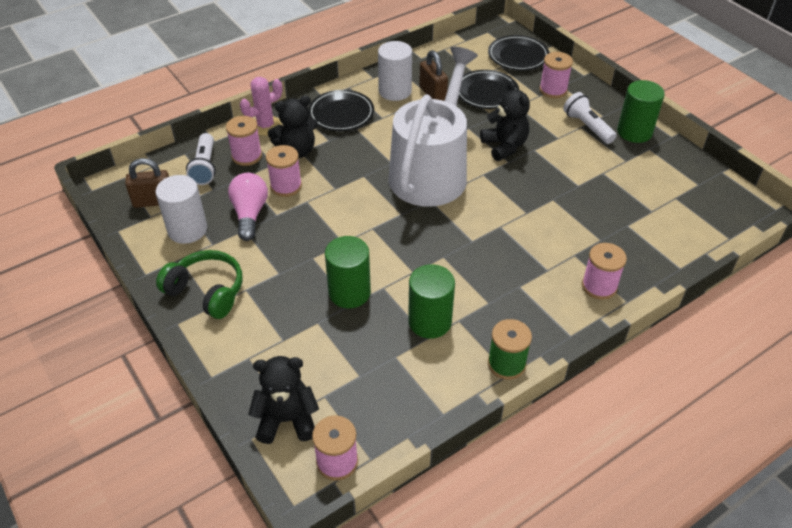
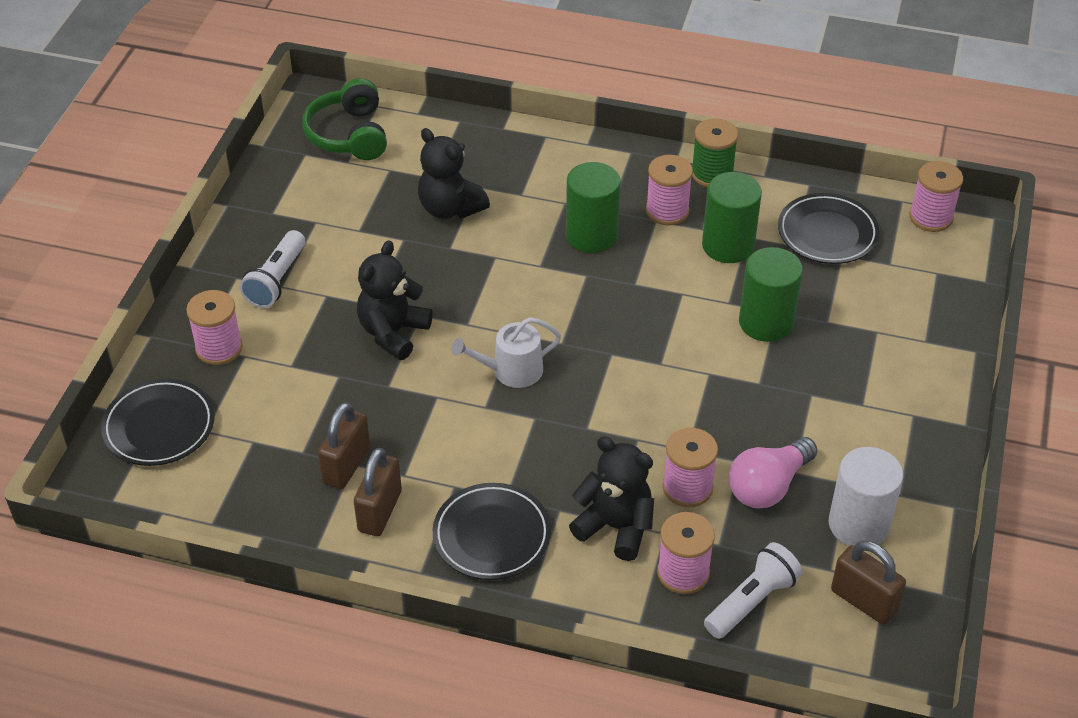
camera: 130 degrees left, 0 degrees up
green headphones [156,250,242,319] -> green headphones moved to [302,78,387,160]
pink cactus [240,77,282,136] -> none
black teddy bear [248,356,319,444] -> black teddy bear moved to [418,128,490,219]
white cylinder [378,41,412,101] -> brown padlock [354,448,402,536]
white watering can [388,47,478,207] -> white watering can [452,317,561,388], size x0.41
black plate [459,70,519,109] -> black plate moved to [778,193,880,264]
pink spool [582,243,627,300] -> pink spool moved to [646,155,693,225]
green cylinder [617,80,665,143] -> green cylinder moved to [566,162,621,253]

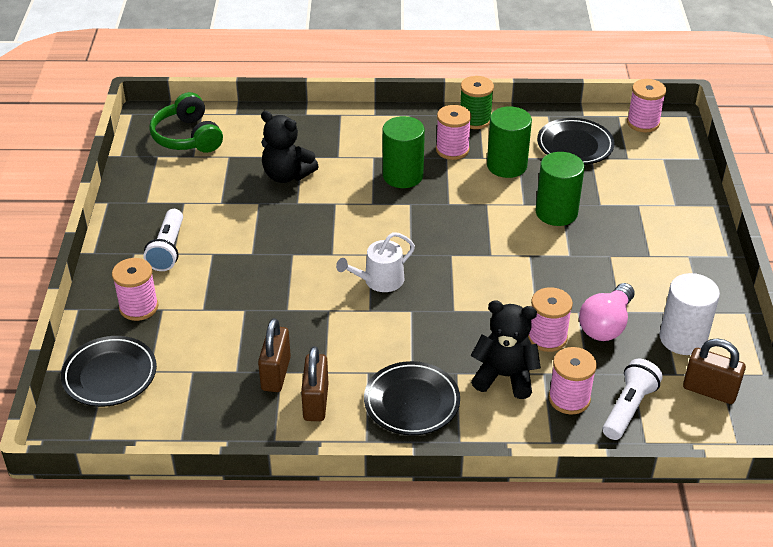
camera: 15 degrees left, 5 degrees down
black teddy bear [357,241,433,360] -> none

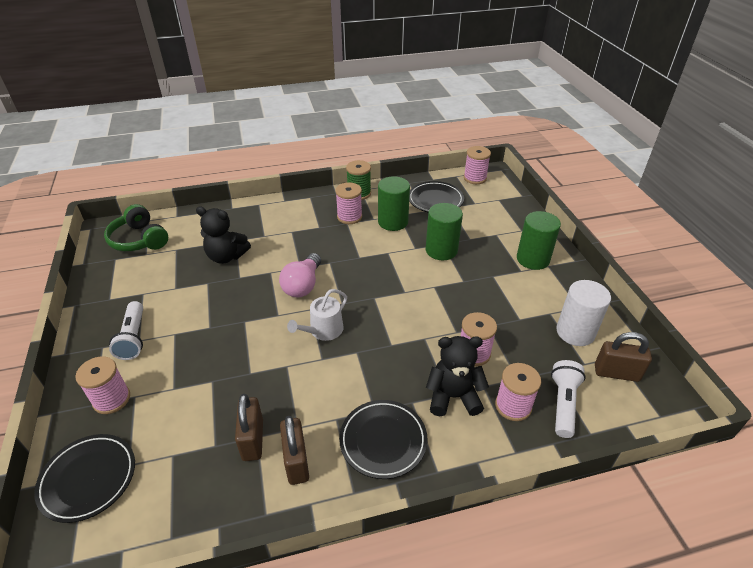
camera: 15 degrees left, 0 degrees up
green cylinder [383,116,425,188] -> green cylinder moved to [517,211,561,270]
pink light bulb [579,283,634,341] -> pink light bulb moved to [279,253,321,298]

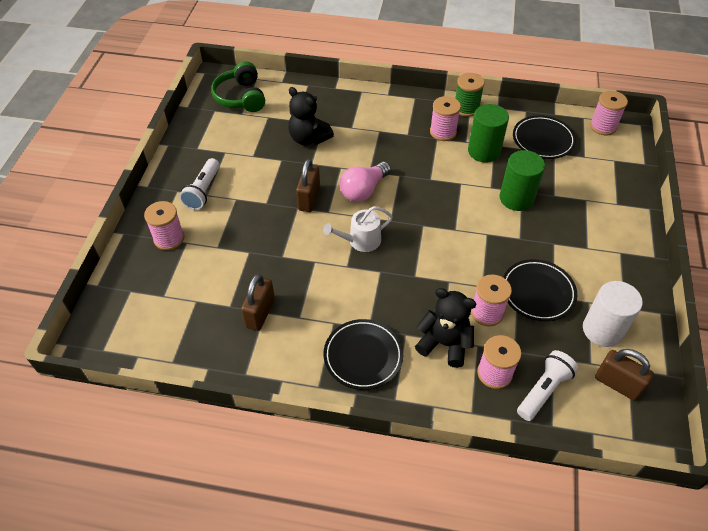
camera: 25 degrees right, 10 degrees up
black plate [34,434,135,523] -> black plate moved to [503,259,577,321]
brown padlock [280,416,309,485] -> brown padlock moved to [296,159,320,212]
green cylinder [517,211,561,270] -> none

